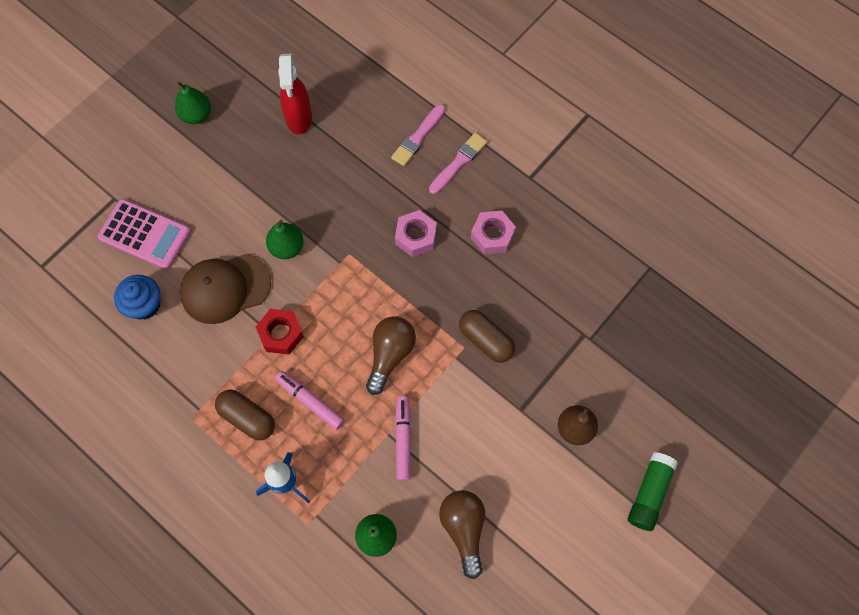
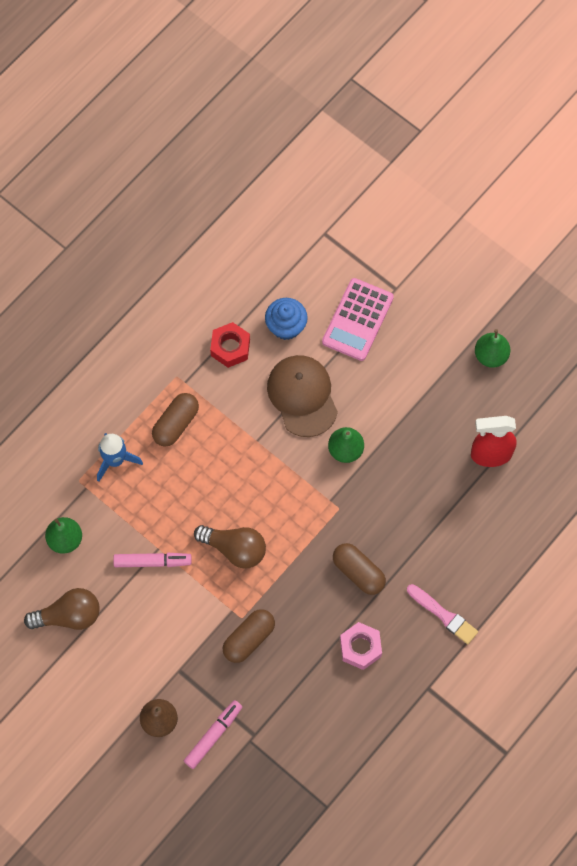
camera: 90 degrees right, 0 degrees up
red nut [255,309,304,354] -> red nut moved to [210,322,250,368]
pink marker [275,371,345,430] -> pink marker moved to [184,700,242,769]
pink brush [391,104,445,166] -> none
pink nut [395,210,437,257] -> brown capsule [333,543,386,595]
green glue stick [628,452,678,531] -> none

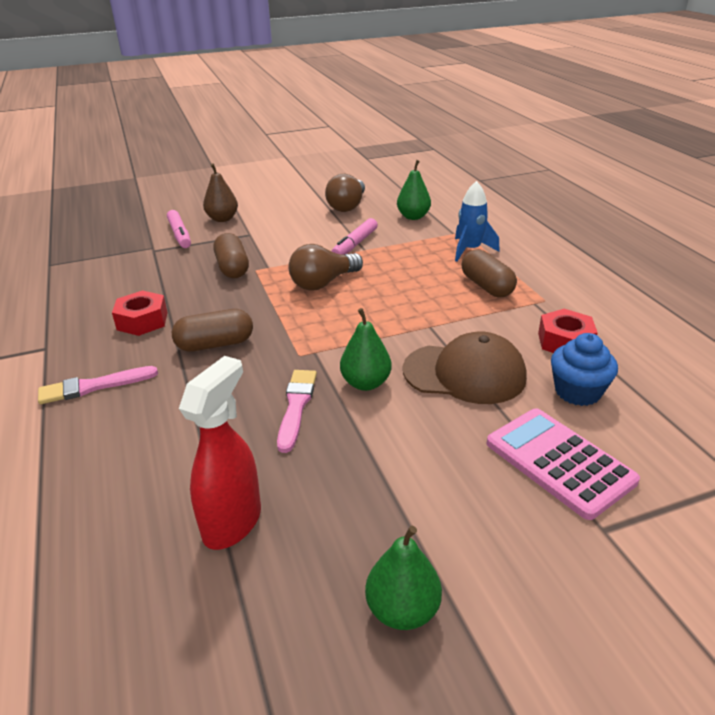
camera: 120 degrees right, 35 degrees down
pink nut [340,622,382,670] -> red nut [112,290,168,336]
none -> pink brush [277,370,317,453]

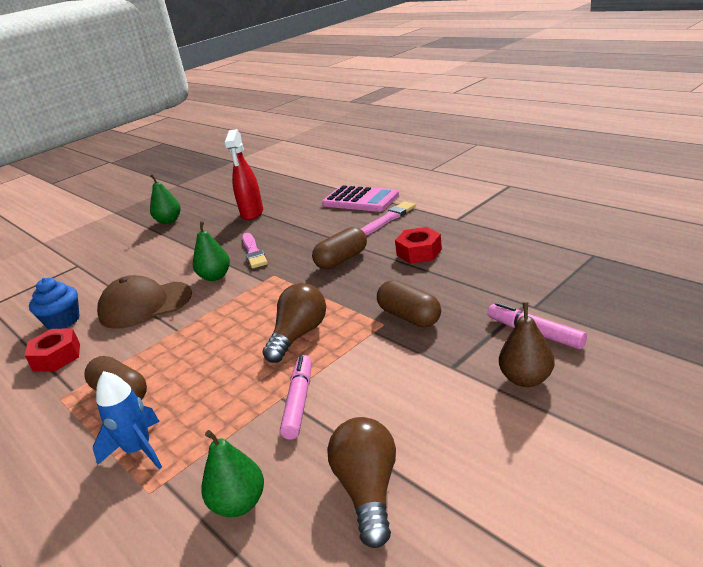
camera: 160 degrees right, 5 degrees down
pink calculator [487,408,640,520] -> pink calculator moved to [322,185,399,212]

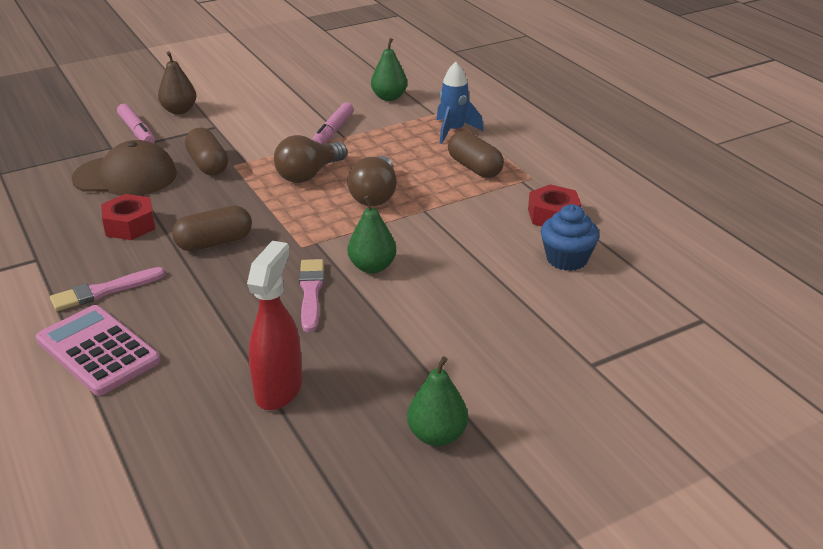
camera: 170 degrees left, 5 degrees up
brown cap [97,275,192,329] -> brown cap moved to [72,140,177,196]
brown light bulb [327,417,396,548] -> brown light bulb moved to [347,156,397,206]

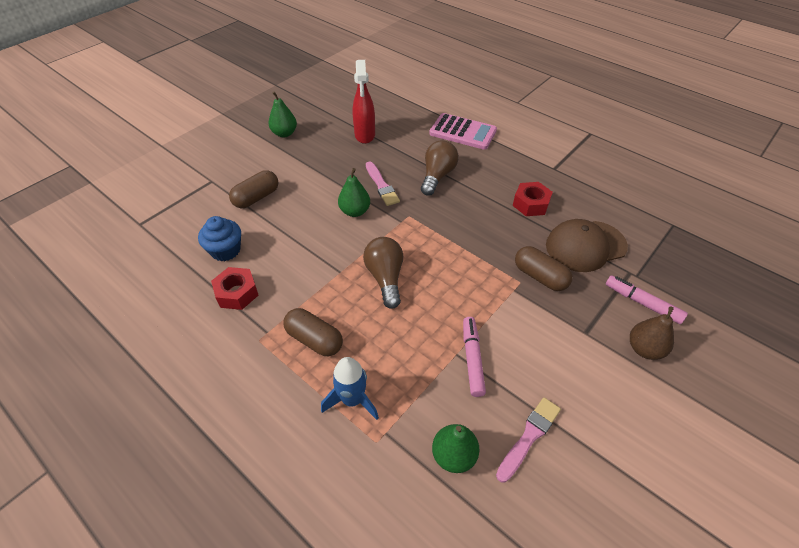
camera: 160 degrees right, 15 degrees up
pink brush [50,267,165,311] -> pink brush moved to [496,397,561,482]
brown capsule [172,206,252,251] -> brown capsule moved to [229,170,279,208]
brown light bulb [274,135,347,183] -> brown light bulb moved to [421,140,459,196]

